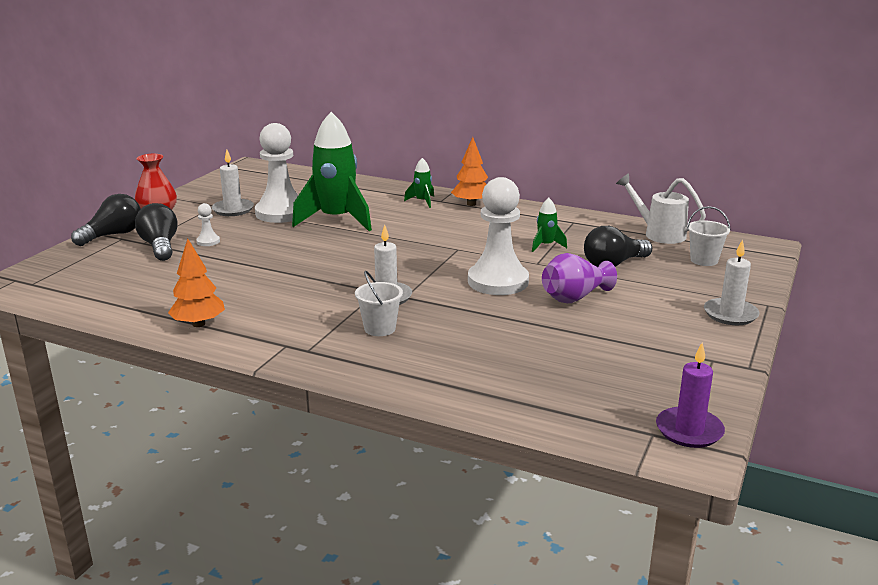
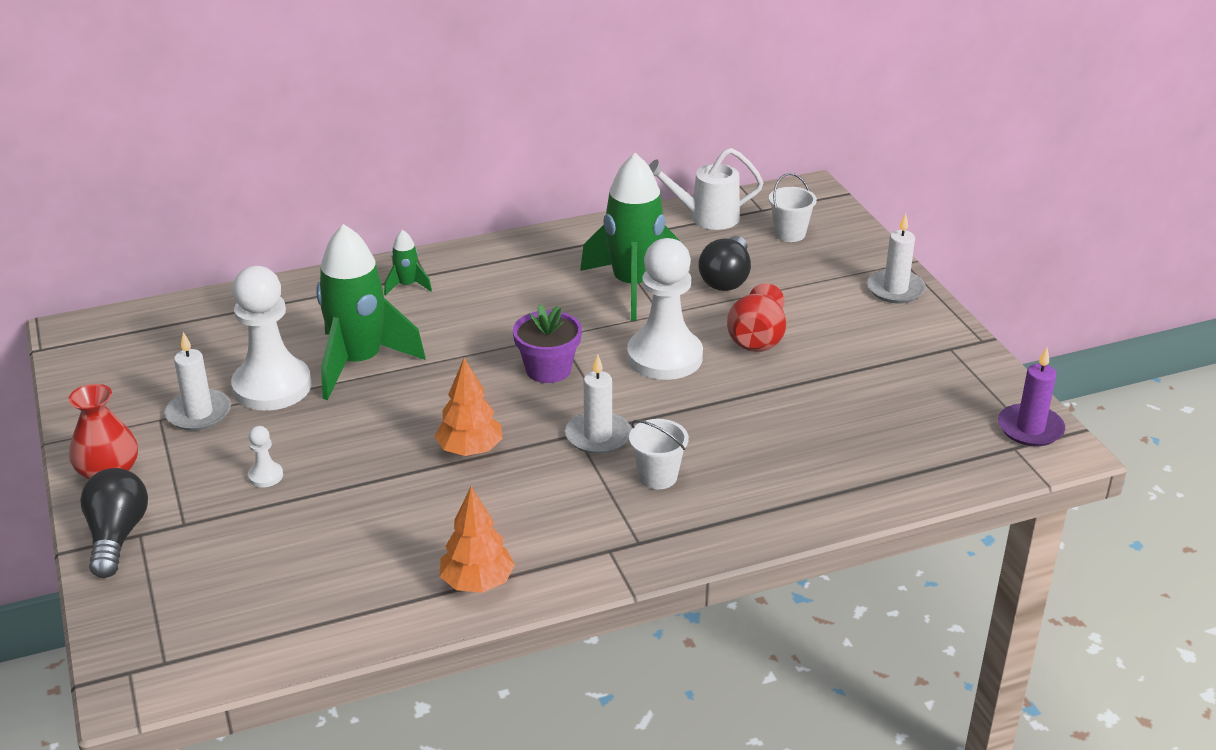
camera: 45 degrees left, 10 degrees up
black light bulb [135,203,178,261] -> none
orange tree [451,137,488,206] -> orange tree moved to [435,358,503,456]
green rocket [532,198,567,252] -> green rocket [580,153,685,321], size x2.29
purple vase [542,253,617,303] -> red vase [727,283,786,352]
none -> purple flower pot [513,304,582,383]

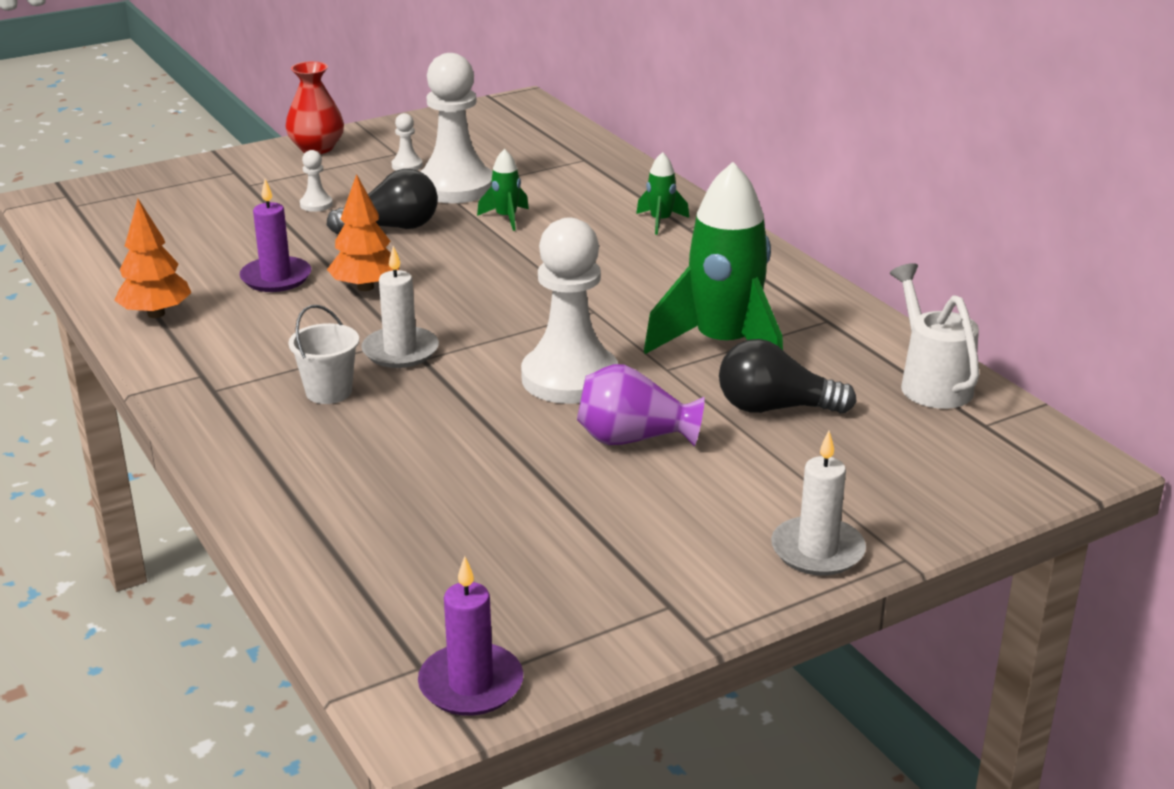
camera: 80 degrees right, 5 degrees down
black light bulb [80,468,148,578] -> black light bulb moved to [326,169,438,234]
white candle [165,332,231,431] -> white pawn [392,113,423,171]
green rocket [316,224,426,400] -> green rocket [477,149,529,231], size x0.44
purple flower pot [513,304,582,383] -> none
red vase [727,283,786,352] -> purple vase [577,364,705,446]
white bucket [769,173,817,242] -> none
none -> purple candle [240,179,311,292]

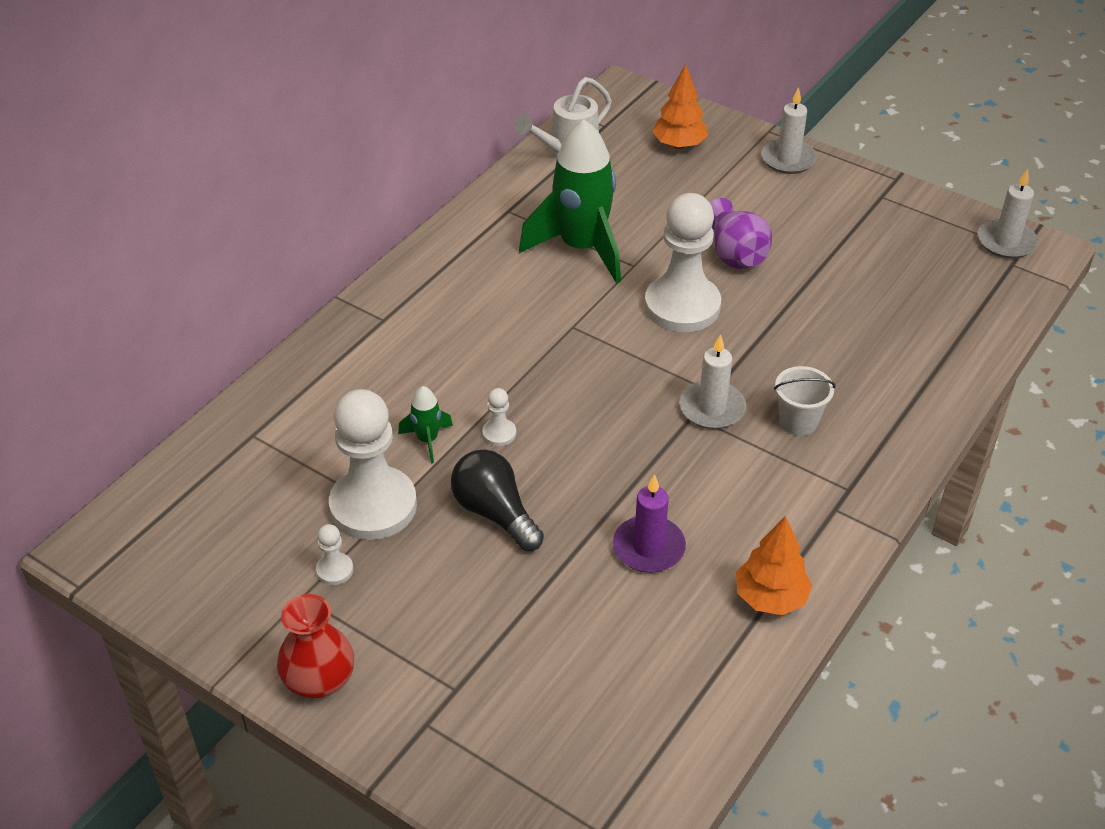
camera: 115 degrees left, 15 degrees up
white pawn [300,150,333,212] -> white pawn moved to [482,388,516,446]
orange tree [327,174,399,291] -> orange tree moved to [652,64,708,149]
purple candle [418,556,523,716] -> white candle [978,169,1038,259]
green rocket [636,152,689,235] -> none
black light bulb [719,339,857,413] -> none

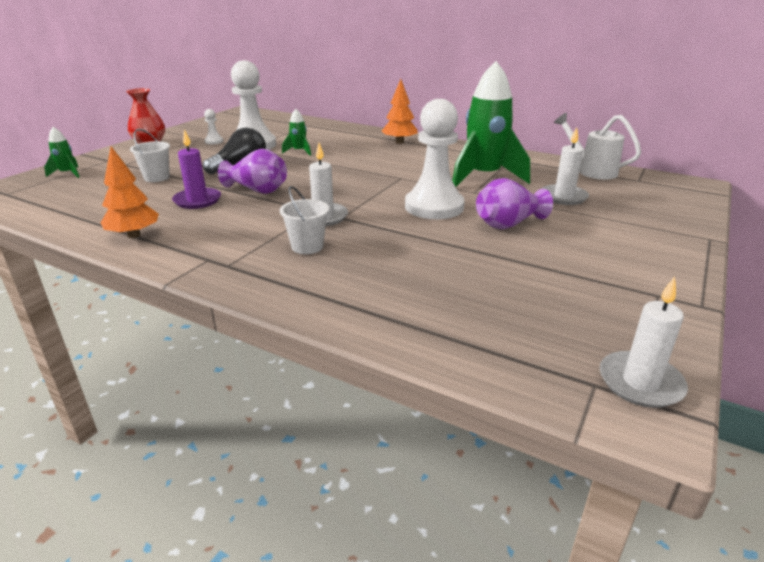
camera: 85 degrees right, 15 degrees down
white pawn [482,388,516,446] -> none
orange tree [652,64,708,149] -> orange tree moved to [382,79,418,144]
white candle [761,87,817,174] -> white candle moved to [542,127,589,205]
none -> green rocket [44,127,79,178]
none -> white bucket [130,129,170,182]
none -> purple vase [218,149,287,194]

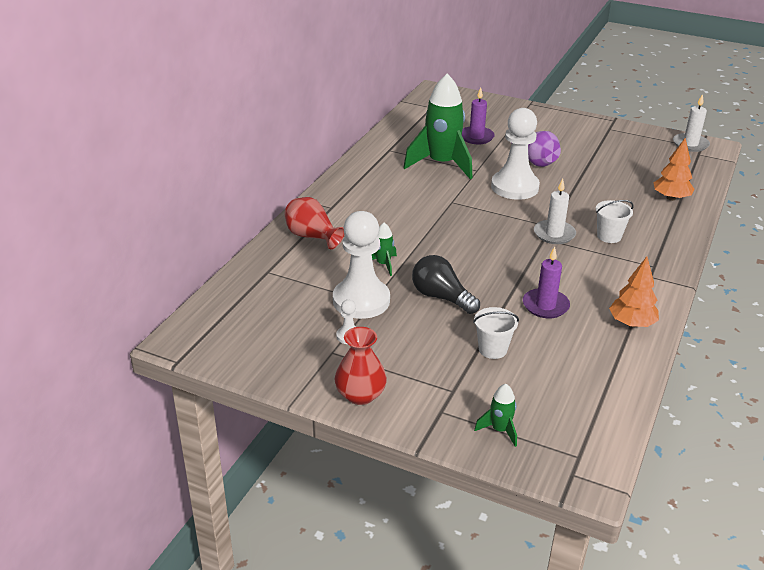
camera: 95 degrees left, 5 degrees up
purple vase [218,149,287,194] -> none
orange tree [382,79,418,144] -> orange tree moved to [654,138,695,201]
white candle [542,127,589,205] -> purple candle [462,87,495,144]
white watering can [554,113,641,180] -> none
none -> red vase [284,197,344,249]

